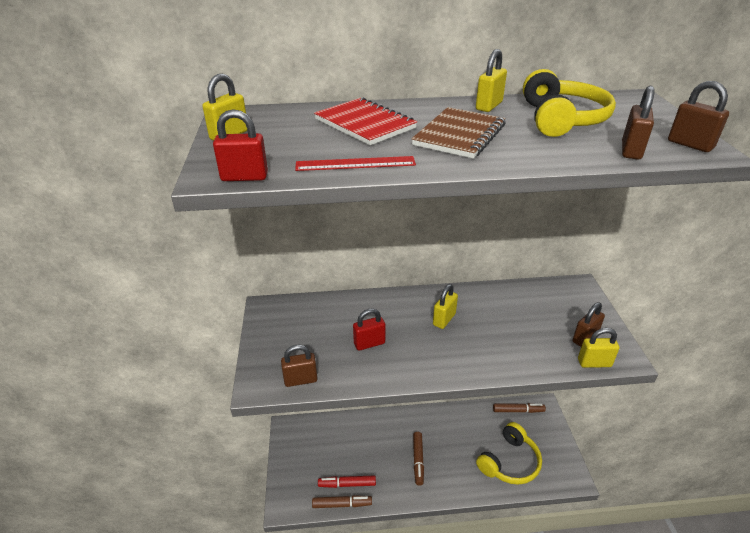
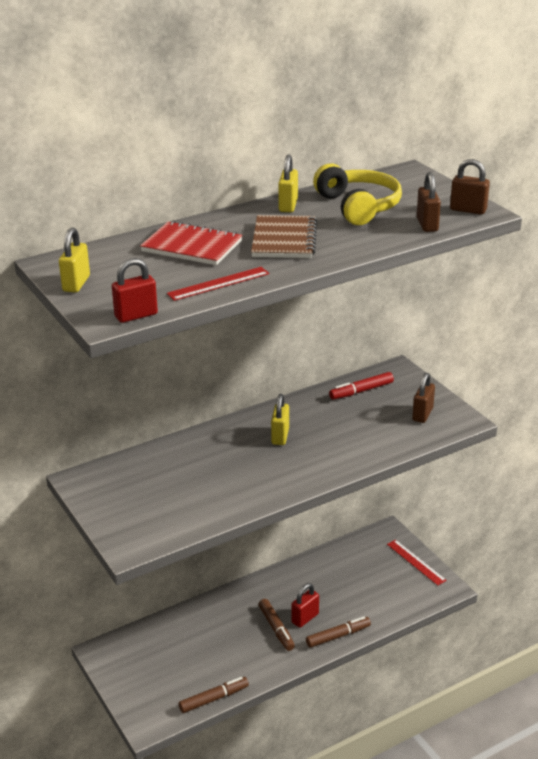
camera: 25 degrees left, 5 degrees down
brown padlock [281,345,318,387] -> none
red marker [318,475,376,488] -> red marker moved to [329,372,394,400]
red padlock [353,308,385,351] -> red padlock moved to [291,583,319,628]
yellow headphones [476,422,542,485] -> none
brown marker [493,403,546,413] -> brown marker moved to [306,616,371,648]
yellow padlock [578,328,620,368] -> none
none -> red ruler [387,539,447,585]

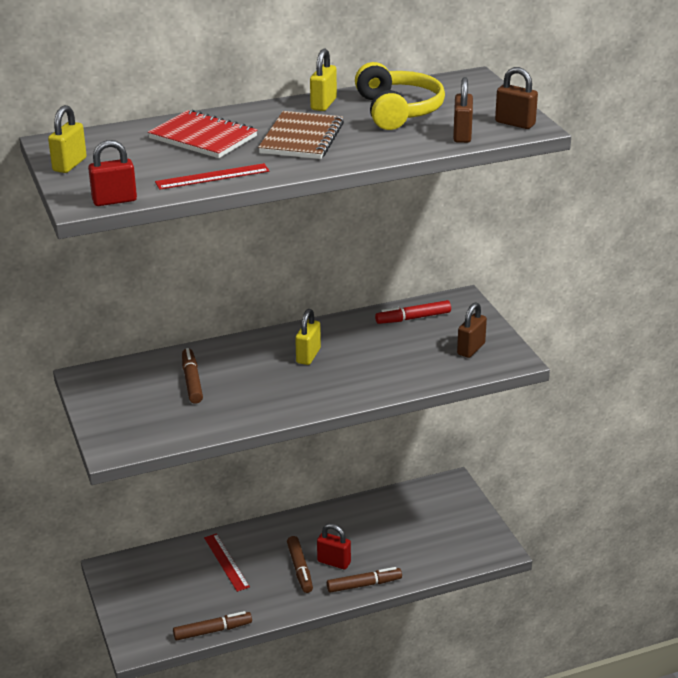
camera: 10 degrees right, 0 degrees up
red padlock [291,583,319,628] -> red padlock turned 60 degrees clockwise [317,523,351,570]
red ruler [387,539,447,585] -> red ruler moved to [204,534,250,592]
none -> brown marker [182,348,203,404]

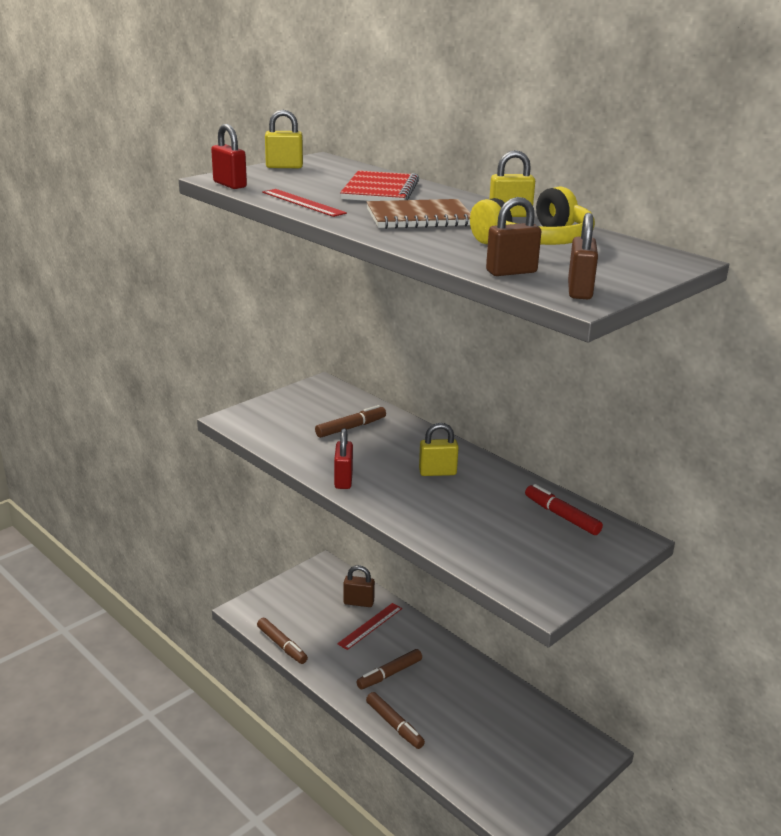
camera: 65 degrees right, 5 degrees down
red padlock [317,523,351,570] -> red padlock moved to [334,428,353,489]
brown padlock [457,302,487,358] -> brown padlock moved to [343,565,375,607]

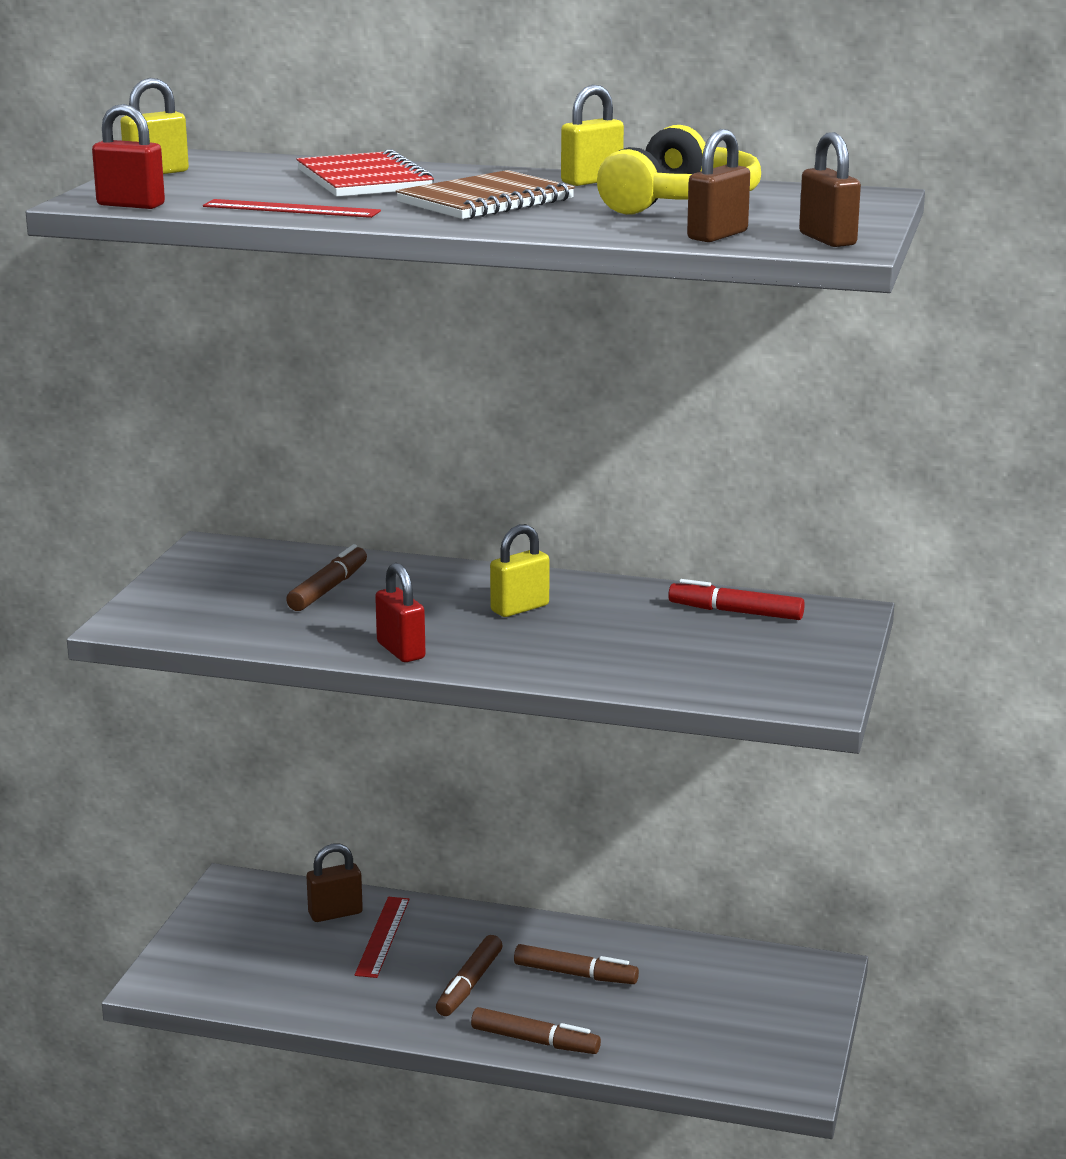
camera: 30 degrees left, 5 degrees down
brown marker [257,618,308,664] -> brown marker moved to [514,944,639,984]

